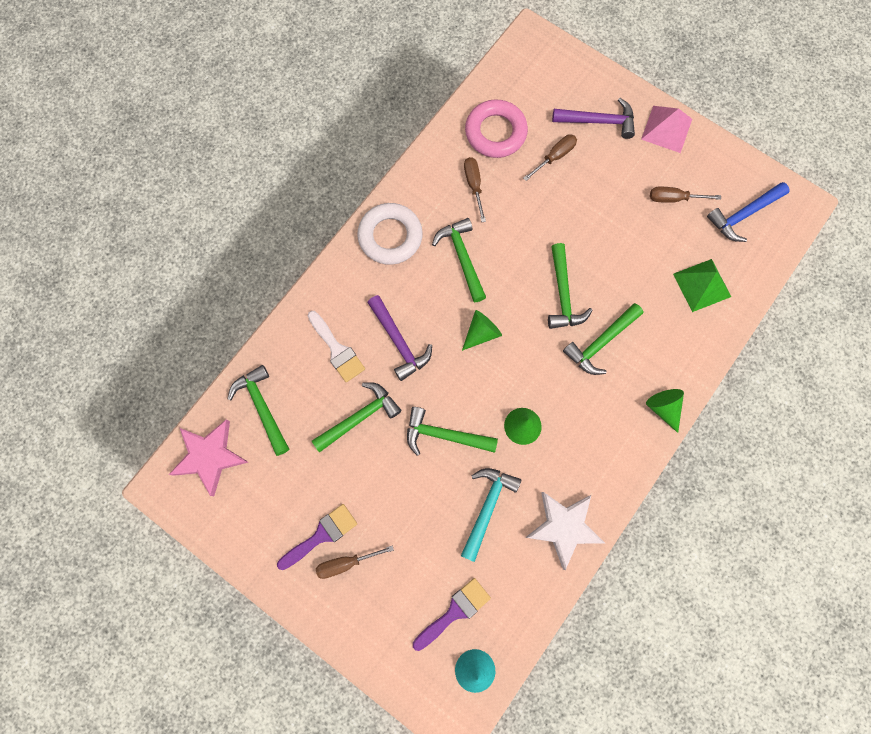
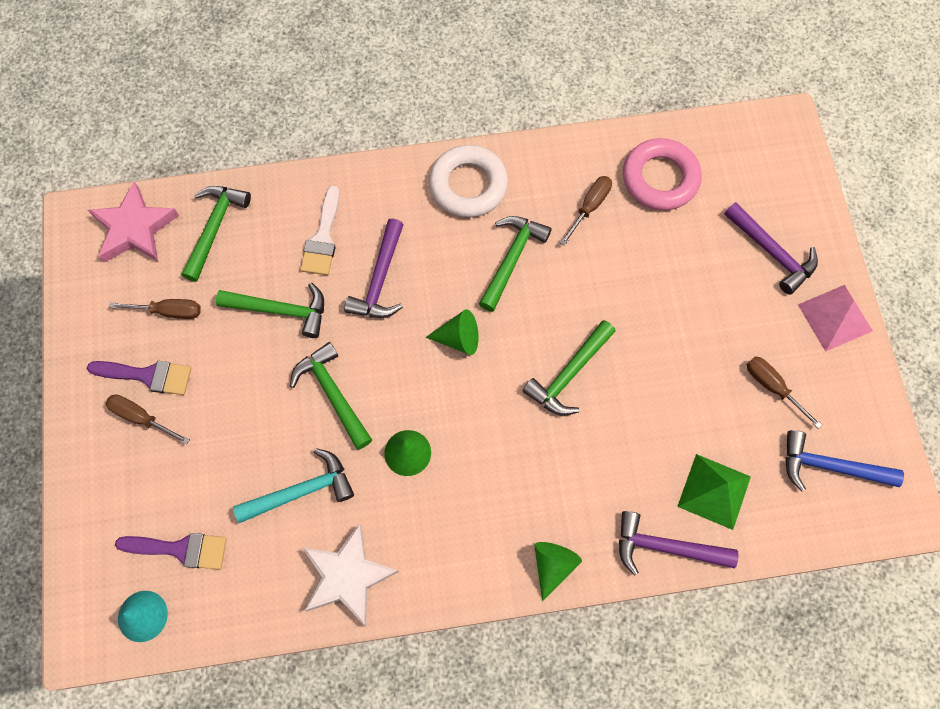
camera: 45 degrees right, 5 degrees down
brown screwdriver [523,134,577,181] -> brown screwdriver moved to [109,299,201,319]
green hammer [563,303,643,375] -> none
none -> purple hammer [619,511,739,576]

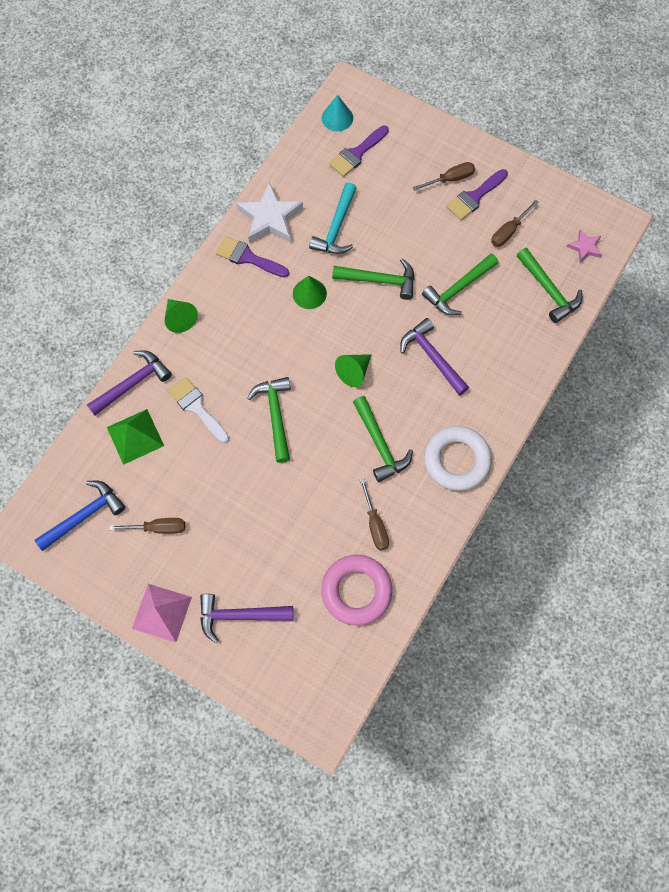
camera: 130 degrees right, 0 degrees up
pink star [88,182,179,263] -> pink star [567,229,602,262], size x0.53
white brush [300,185,340,275] -> white brush moved to [168,377,229,443]
none -> purple brush [216,236,289,277]

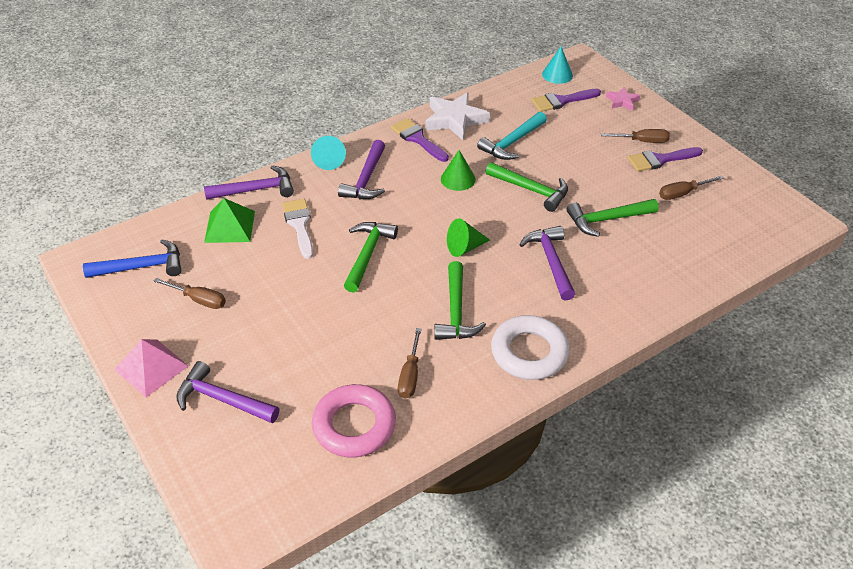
camera: 25 degrees right, 25 degrees down
green cone [165,299,198,333] -> turquoise cone [311,136,346,170]
green hammer [517,248,582,323] -> none
pink star [567,229,602,262] -> pink star moved to [606,87,640,111]
none -> purple hammer [338,140,385,199]

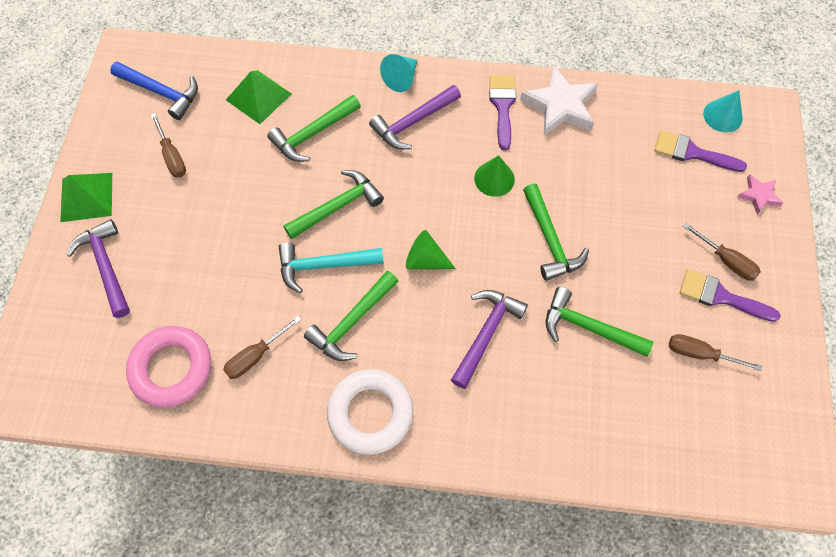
camera: 40 degrees right, 20 degrees up
pink pyramid [114,339,188,397] -> green pyramid [60,173,112,222]
purple hammer [204,165,294,200] -> none
white brush [282,199,313,259] -> green hammer [267,95,361,162]
turquoise hammer [477,112,547,160] -> turquoise hammer moved to [279,243,383,293]

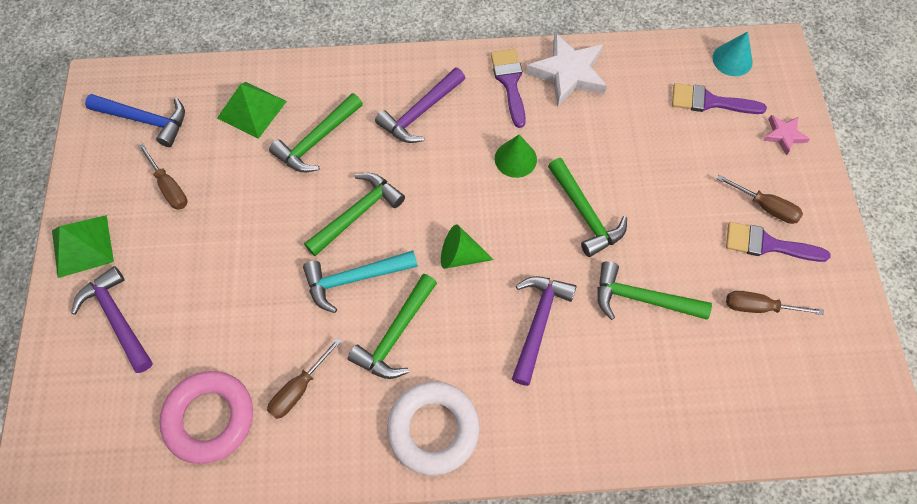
camera: 10 degrees left, 0 degrees up
turquoise cone [380,54,417,92] -> none

